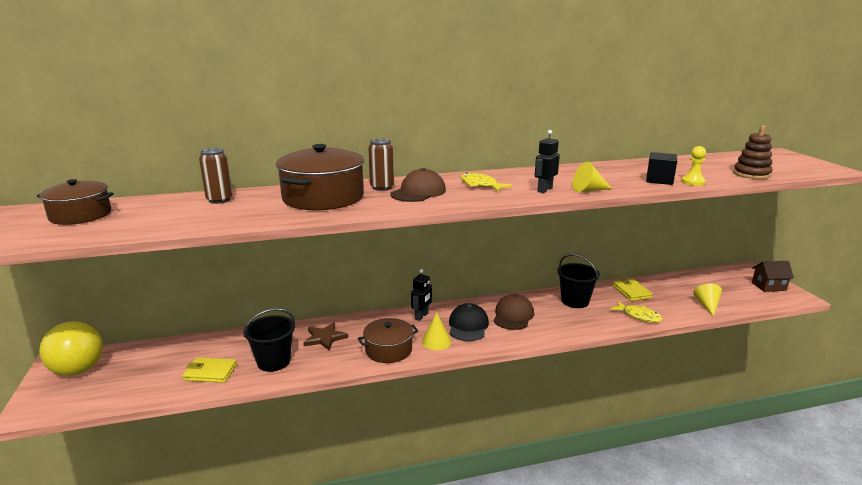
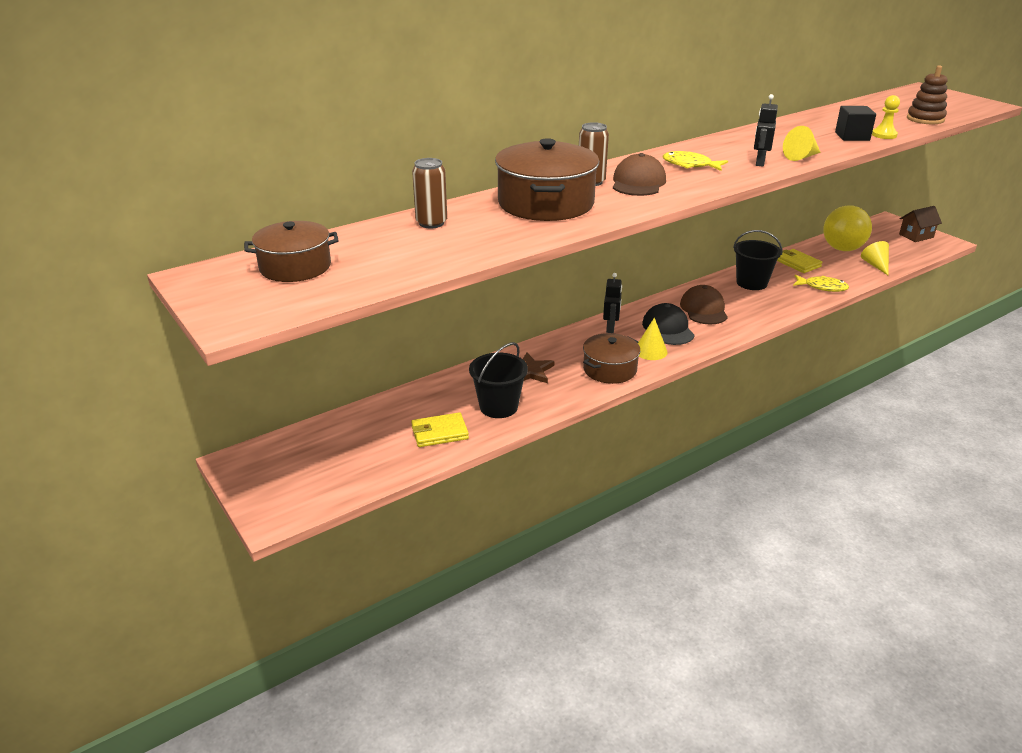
camera: 20 degrees left, 10 degrees up
yellow ball [39,321,103,376] -> yellow ball moved to [823,206,872,251]

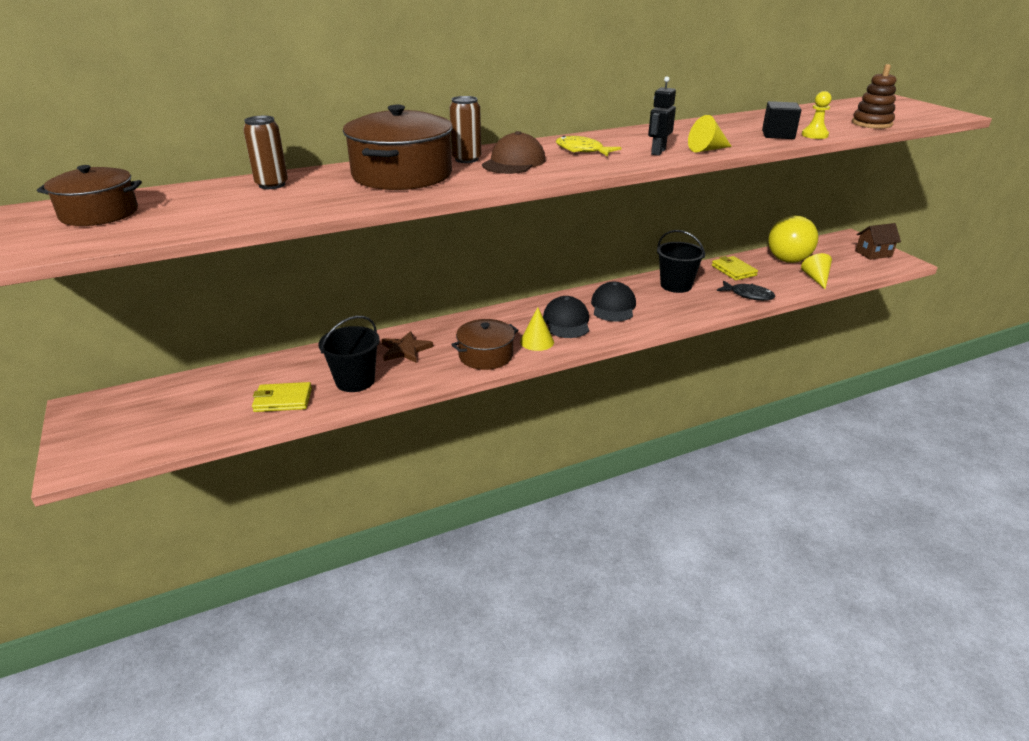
camera: 10 degrees right, 0 degrees up
black robot [603,273,622,333] -> none
brown cap [680,285,728,325] -> black cap [591,282,636,321]
yellow fish [793,275,849,292] -> black fish [717,281,775,301]

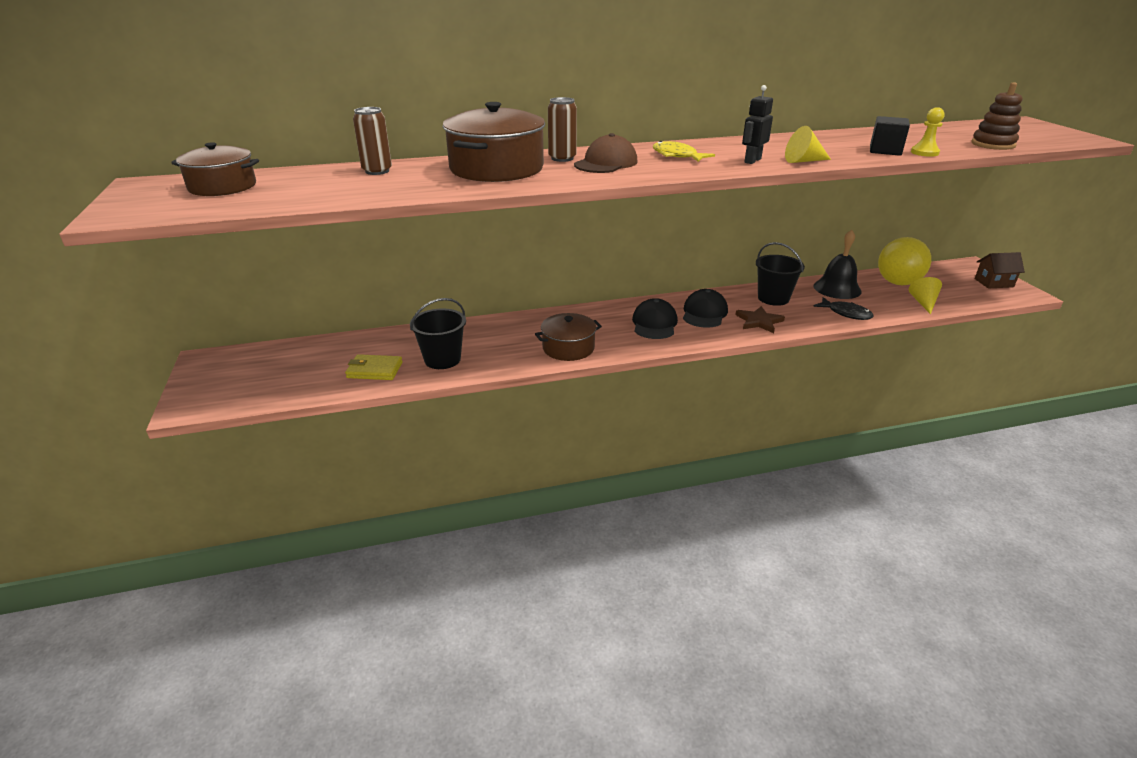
camera: 10 degrees right, 0 degrees up
brown star [381,331,433,363] -> brown star moved to [736,306,785,333]
yellow cone [520,307,554,351] -> none
yellow wallet [712,256,758,280] -> black bell [814,230,862,299]

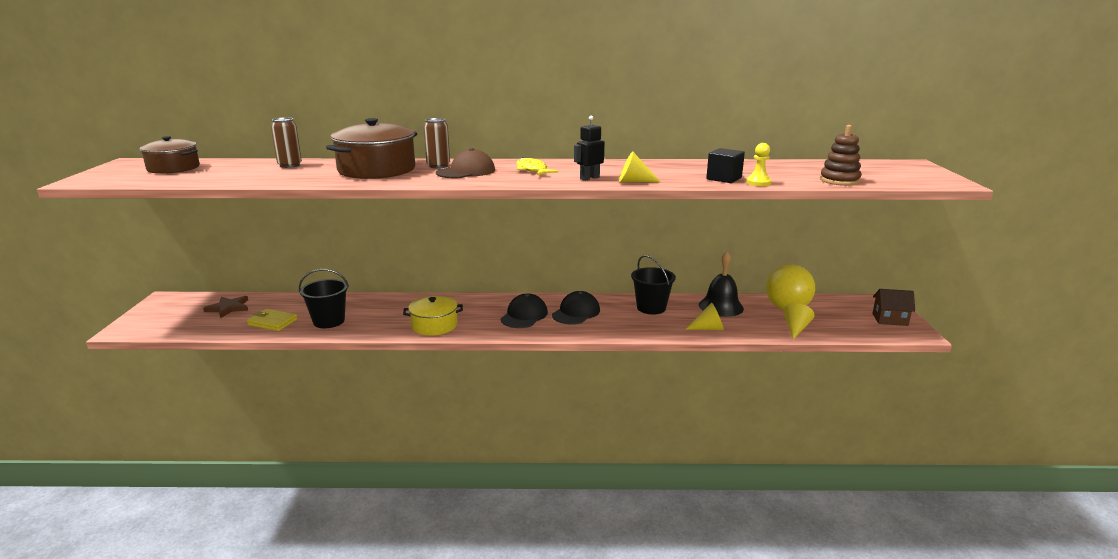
camera: 15 degrees right, 10 degrees down
brown pot [535,313,602,361] -> yellow pot [403,296,463,336]
brown star [736,306,785,333] -> brown star moved to [203,296,248,318]
black fish [813,297,874,320] -> yellow cone [685,303,724,330]

